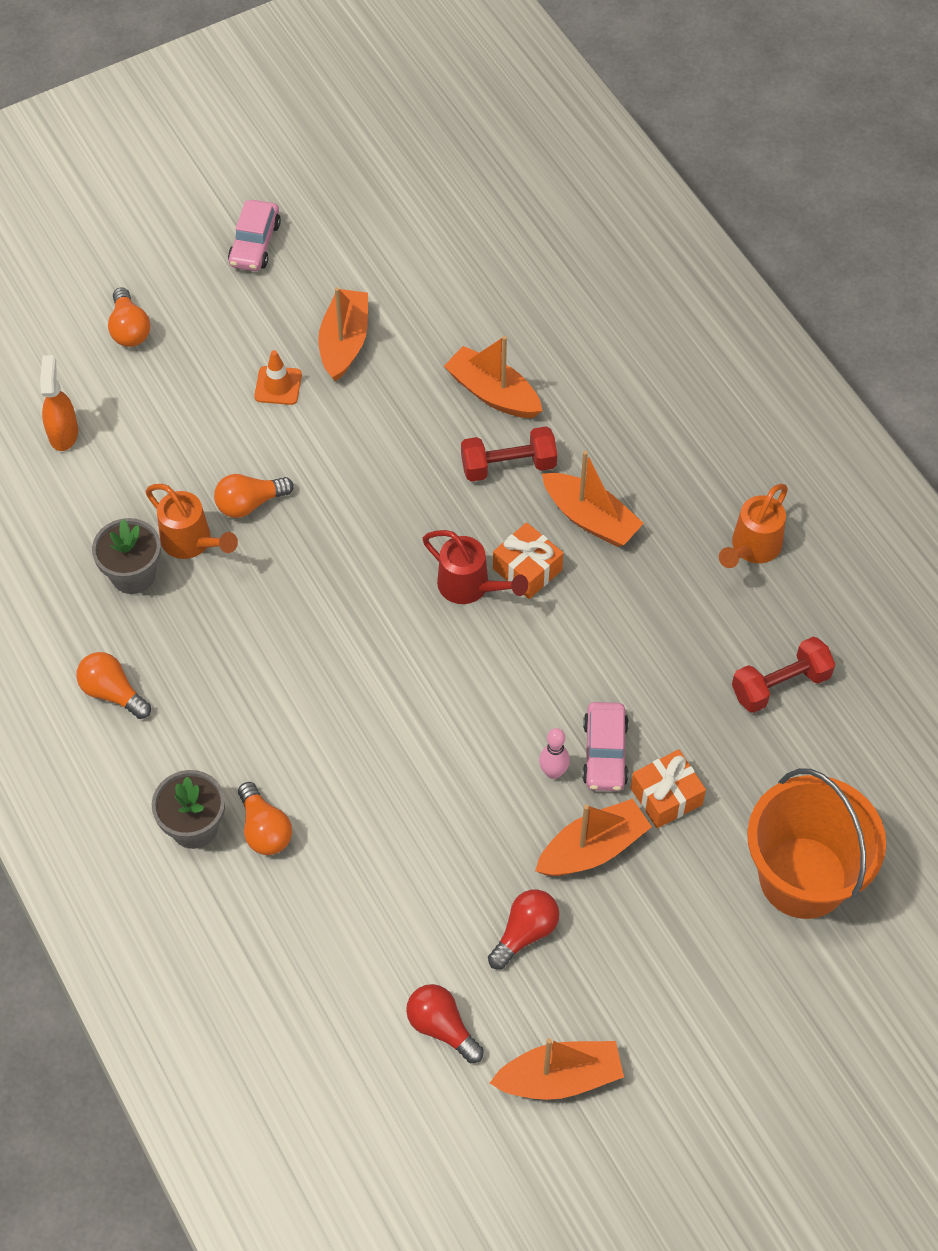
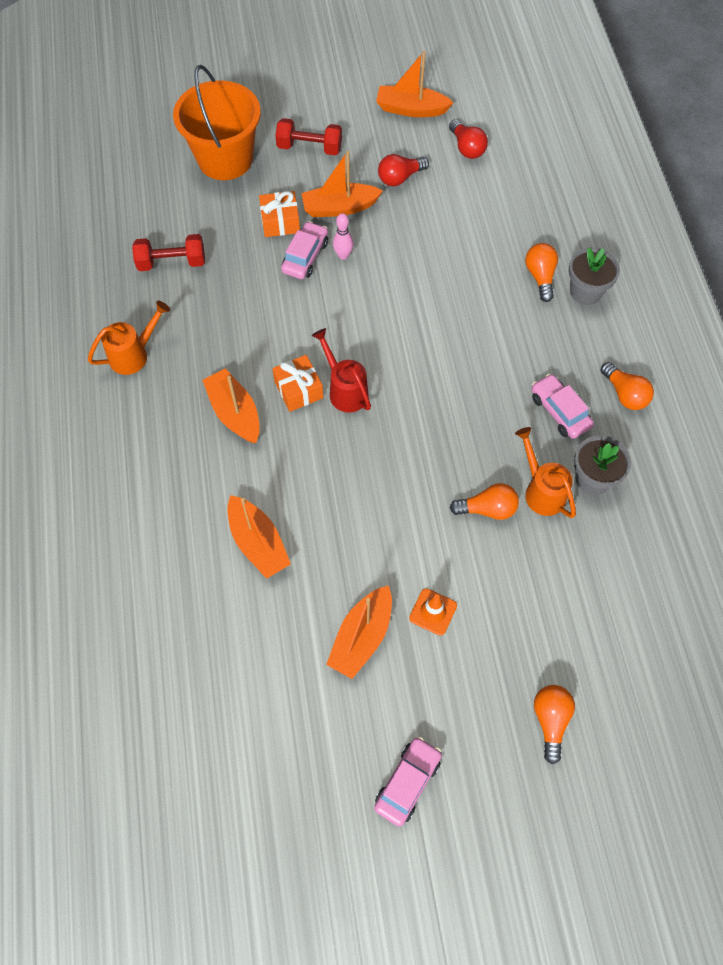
camera: 160 degrees left, 5 degrees up
orange spray bottle [40,355,78,451] -> none
red dumbbell [461,426,557,482] -> red dumbbell moved to [275,118,342,155]
none -> pink car [531,374,594,439]

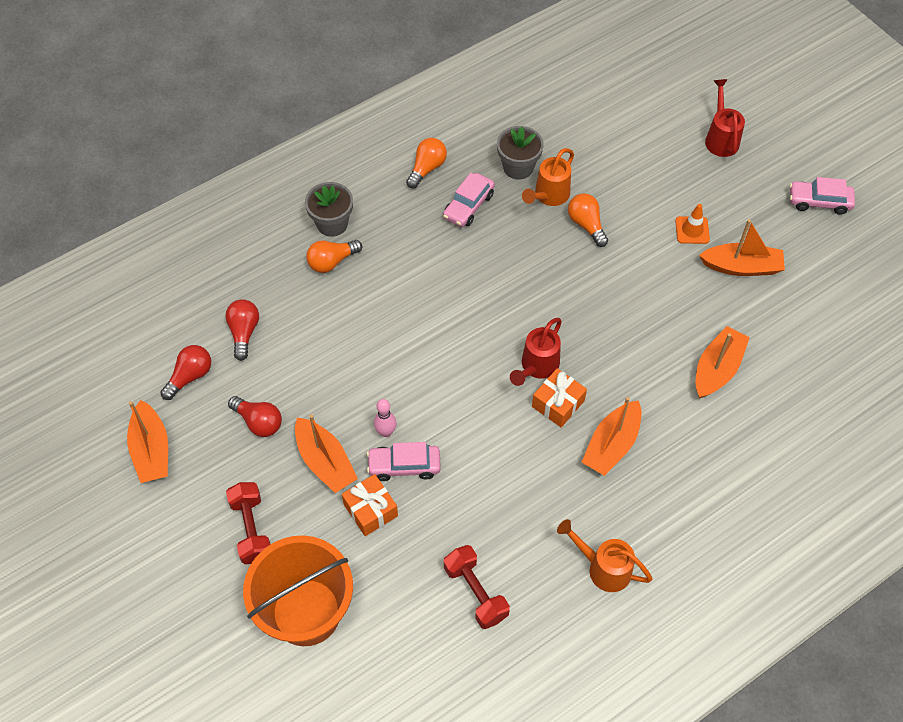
camera: 115 degrees left, 5 degrees down
orange light bulb [534,685,575,764] -> red watering can [705,79,745,157]
none -> red light bulb [225,299,259,361]

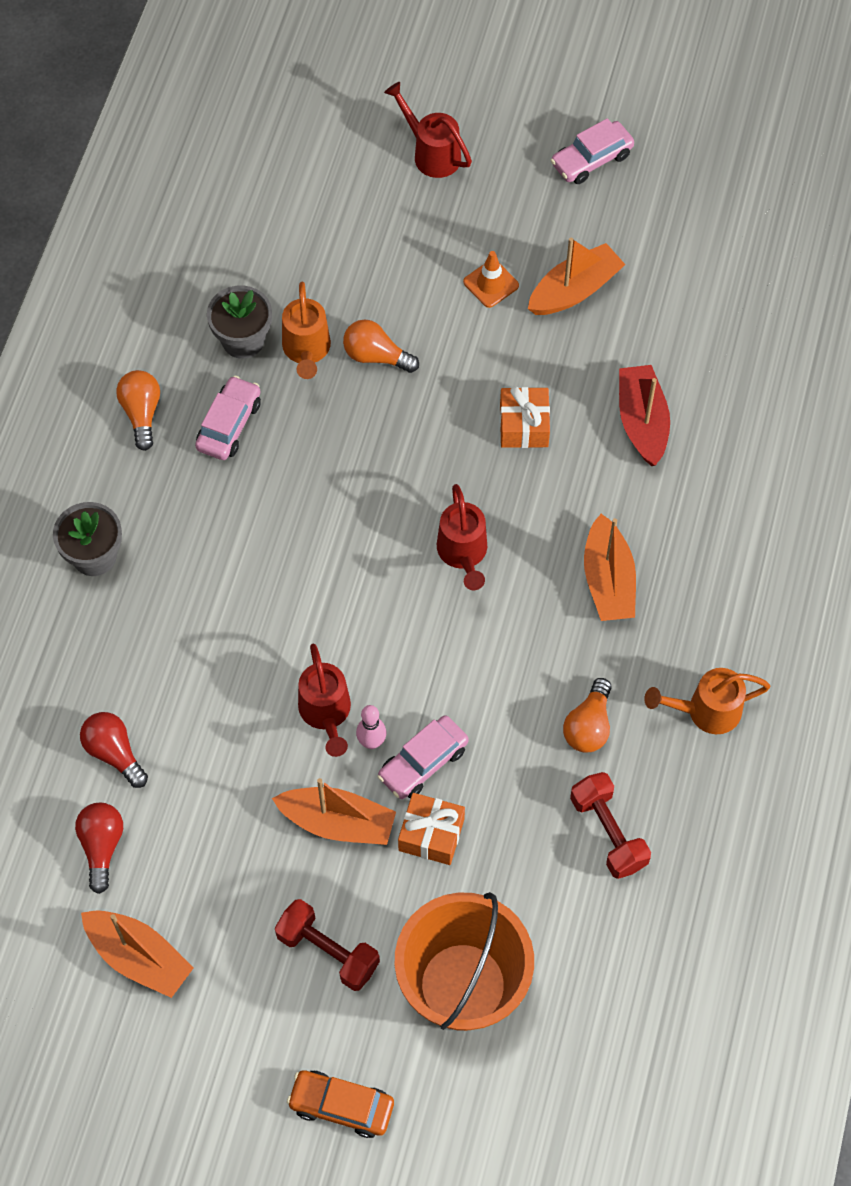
camera: 40 degrees left, 5 degrees up
red light bulb [228,396,282,437] -> none
orange light bulb [306,240,362,273] -> orange light bulb moved to [563,678,612,752]
pink car [443,173,495,227] -> pink car turned 150 degrees counterclockwise [195,376,261,460]
red dumbbell [444,545,510,629] -> red dumbbell turned 45 degrees clockwise [570,772,651,879]
orange gift [532,368,587,427] -> orange gift moved to [500,386,550,448]
orange boat [696,326,750,398] -> red boat [619,365,670,466]
none -> orange car [287,1070,394,1138]
none -> red watering can [298,644,351,757]

